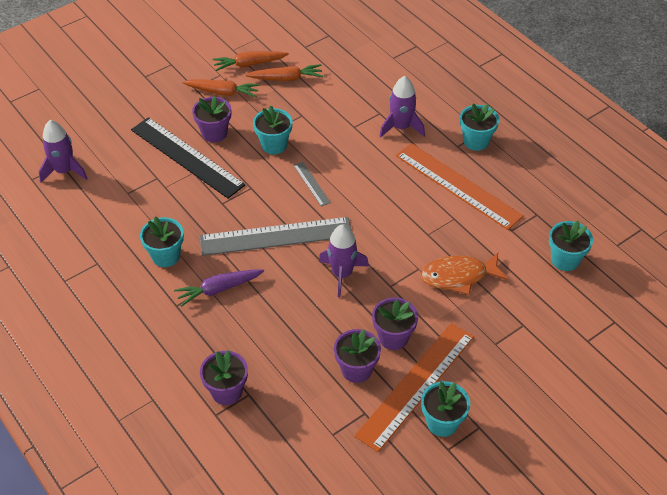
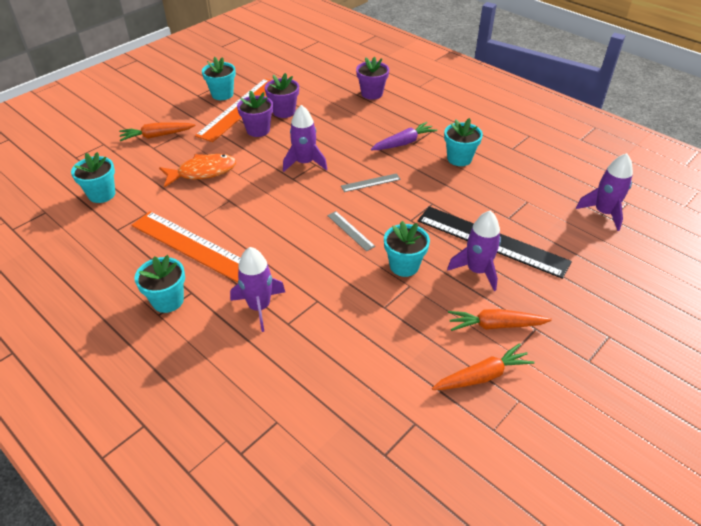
camera: 170 degrees right, 5 degrees down
purple flower pot [192,96,231,142] -> purple rocket [447,211,501,291]
grey ruler [200,217,351,256] -> grey ruler [341,173,401,192], size x0.43
orange carrot [246,64,323,81] -> orange carrot moved to [119,122,196,141]

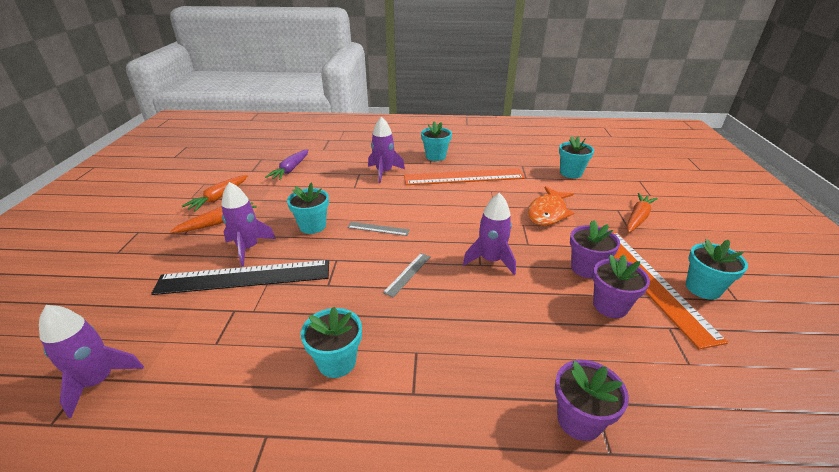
camera: 140 degrees right, 10 degrees down
purple carrot [371,122,437,150] -> purple carrot moved to [265,149,308,180]

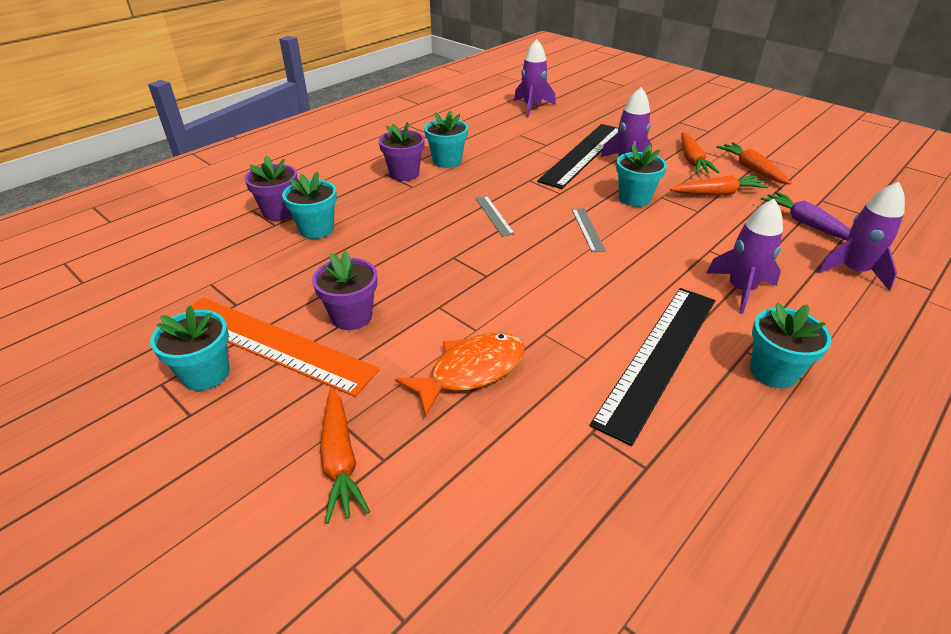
camera: 130 degrees right, 5 degrees up
grey ruler [347,222,410,236] -> grey ruler turned 60 degrees counterclockwise [572,208,606,252]
orange ruler [404,168,525,185] -> black ruler [590,288,715,446]
purple rocket [463,193,516,275] -> purple rocket moved to [817,182,905,291]
orange fish [528,186,574,226] -> orange fish turned 75 degrees clockwise [395,332,524,417]
turquoise flower pot [559,136,594,178] -> turquoise flower pot moved to [282,172,337,239]
purple flower pot [593,254,650,318] -> purple flower pot moved to [378,122,425,181]
none -> orange carrot [670,175,768,196]

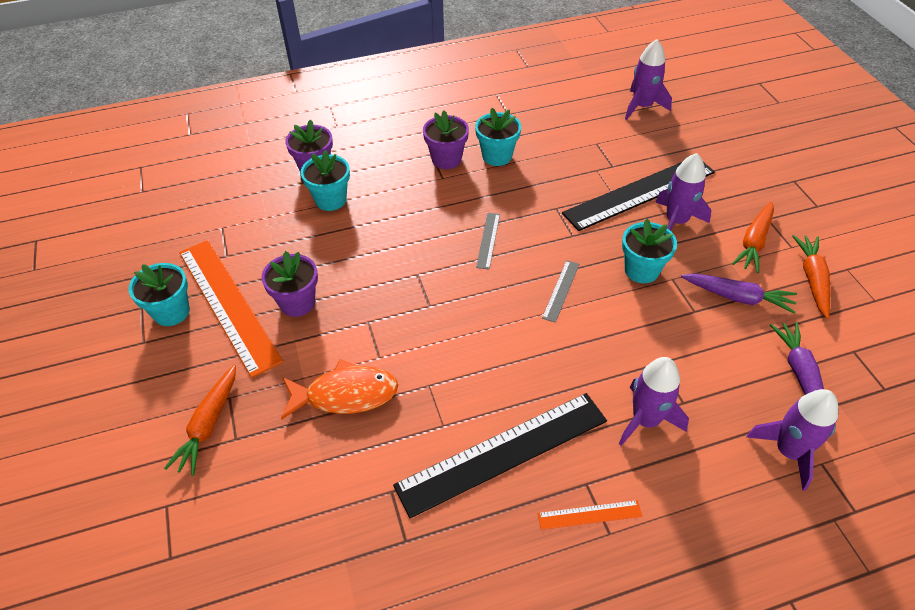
camera: 30 degrees right, 10 degrees up
orange carrot [670,175,768,196] -> purple carrot [681,273,797,314]
turquoise flower pot [750,303,832,388] -> orange ruler [538,500,642,530]

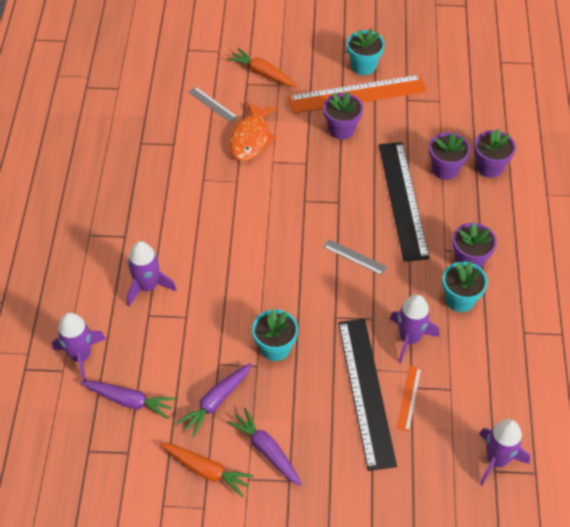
camera: 110 degrees right, 5 degrees up
turquoise flower pot [301,150,350,211] -> purple flower pot [429,132,470,180]
black ruler [393,393,607,518] -> black ruler moved to [379,142,430,262]
orange ruler [538,500,642,530] -> orange ruler moved to [397,366,421,431]
grey ruler [542,260,579,323] -> grey ruler moved to [189,87,237,123]
purple rocket [655,153,711,231] -> purple rocket moved to [390,294,439,363]
orange carrot [732,201,774,273] -> purple carrot [227,408,302,486]

